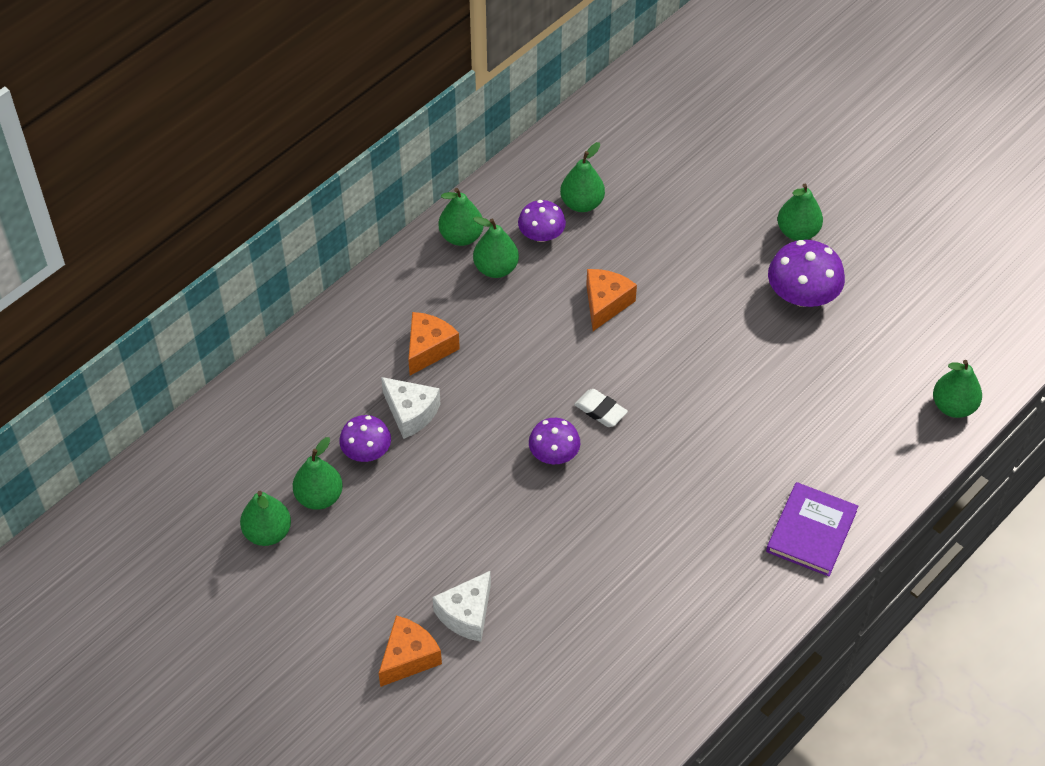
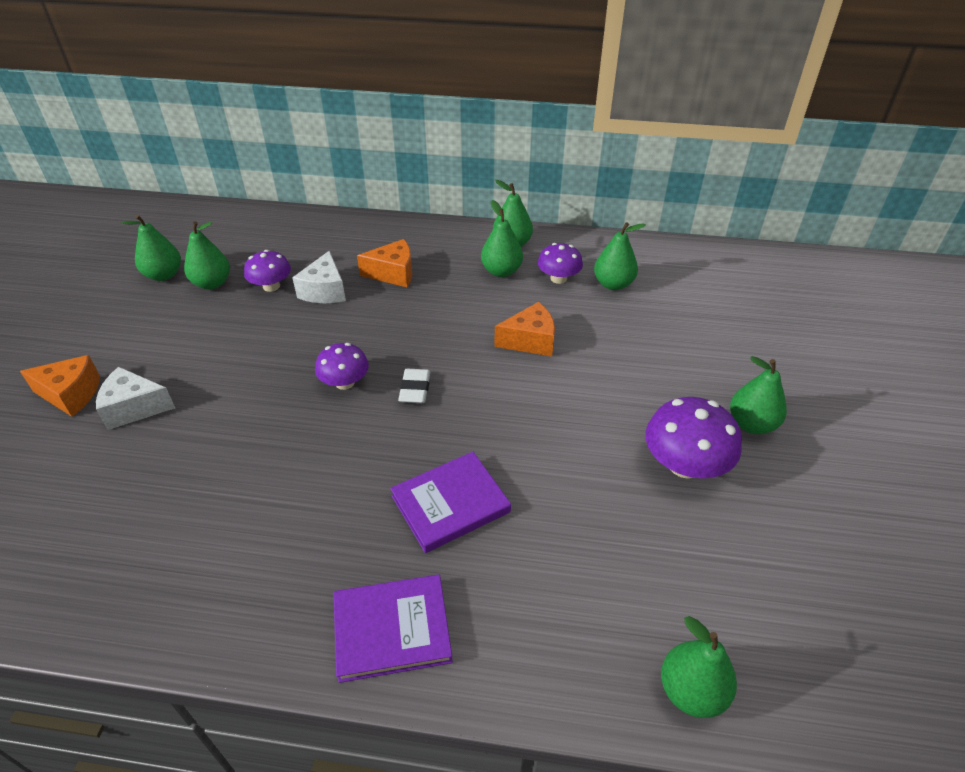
camera: 55 degrees right, 10 degrees down
none -> purple book [390,452,511,553]

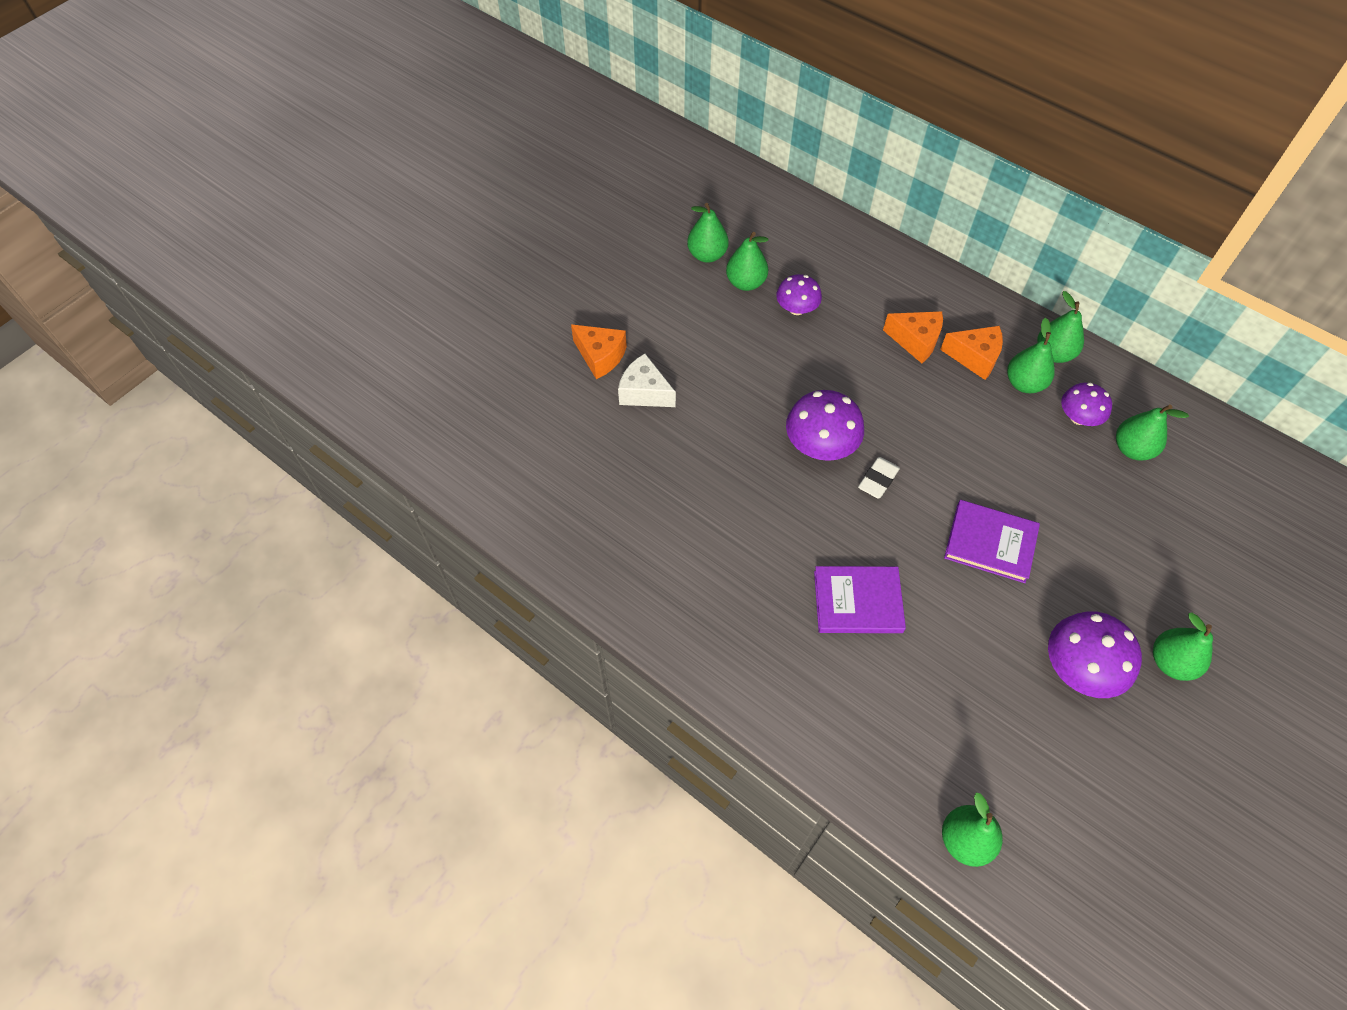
camera: 30 degrees right, 15 degrees up
white cheese [292,251,346,303] -> none
purple mushroom [315,343,369,390] -> purple mushroom [786,390,864,461], size x1.56
purple book [333,575,453,683] -> purple book moved to [944,500,1040,583]
orange cheese [494,302,555,356] -> orange cheese moved to [940,326,1003,380]

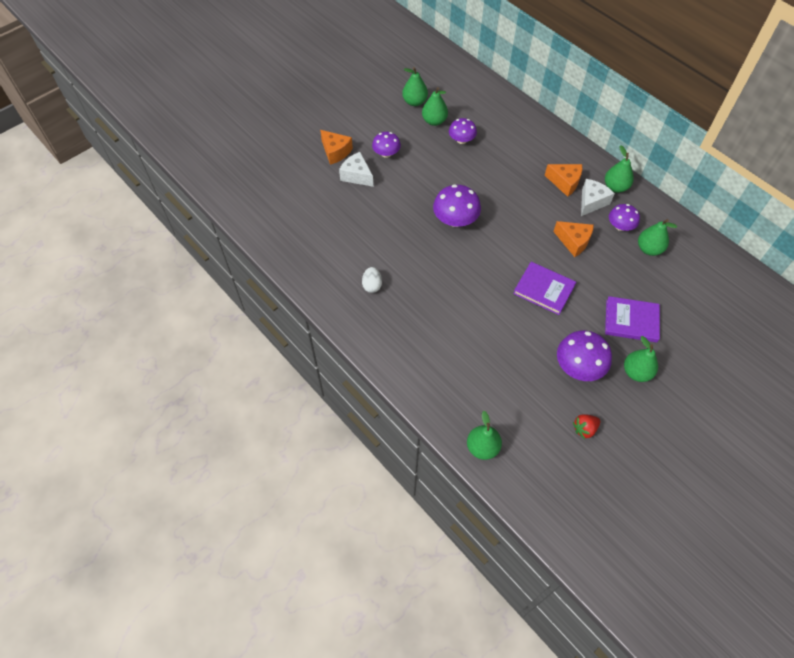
camera: 10 degrees right, 0 degrees up
purple book [814,566,906,633] -> purple book moved to [605,296,660,343]
white eraser [858,457,900,499] -> none
orange cheese [883,311,943,363] -> orange cheese moved to [553,221,594,257]
green pear [1007,318,1055,393] -> white cheese [581,179,615,216]
none -> white egg [362,267,382,293]
none -> purple mushroom [372,132,401,158]
none -> red strawberry [573,414,600,439]

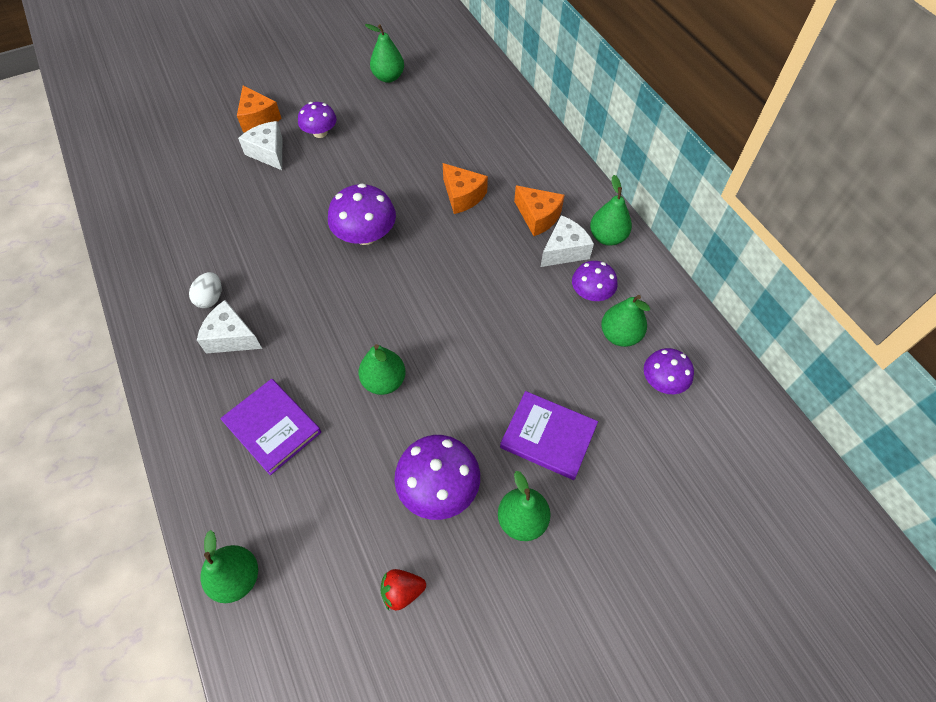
camera: 15 degrees right, 0 degrees up
green pear [422,87,448,126] -> green pear moved to [358,344,406,395]
purple mushroom [449,118,477,144] -> purple mushroom moved to [644,348,694,394]
purple book [513,262,576,315] -> purple book moved to [220,379,321,475]
orange cheese [553,221,594,257] -> orange cheese moved to [443,163,488,214]
none -> white cheese [197,300,262,354]

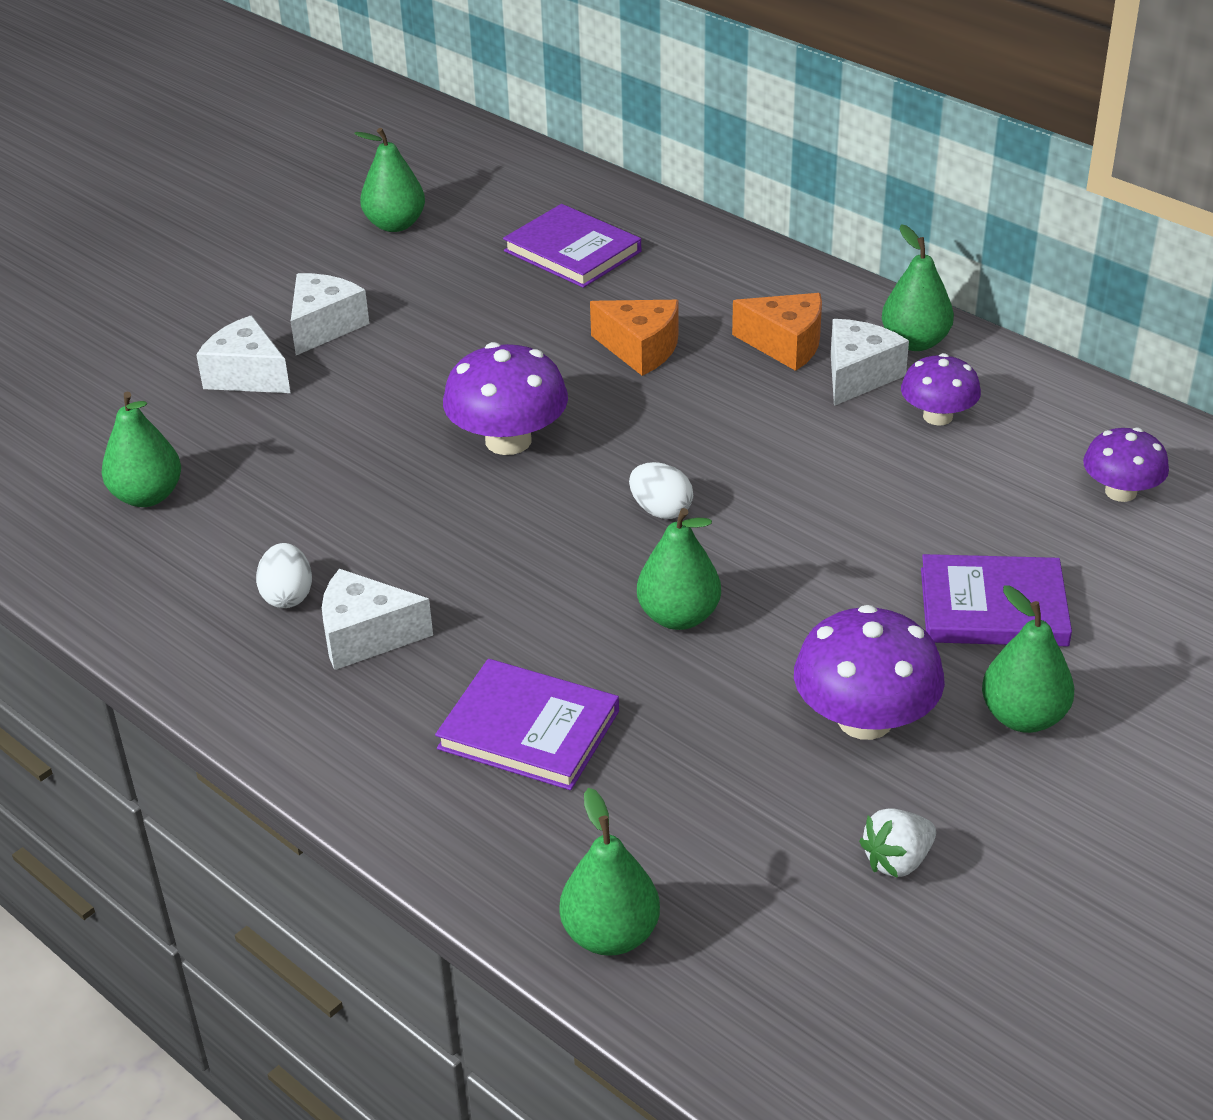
camera: 20 degrees left, 20 degrees down
orange cheese [237,86,282,133] -> none
purple mushroom [298,102,337,138] -> white cheese [291,273,369,355]
red strawberry [381,569,426,611] -> white strawberry [859,808,936,878]
green pear [601,295,650,347] -> green pear moved to [102,392,181,507]
none -> purple book [503,204,641,288]
none -> white egg [629,462,693,519]

